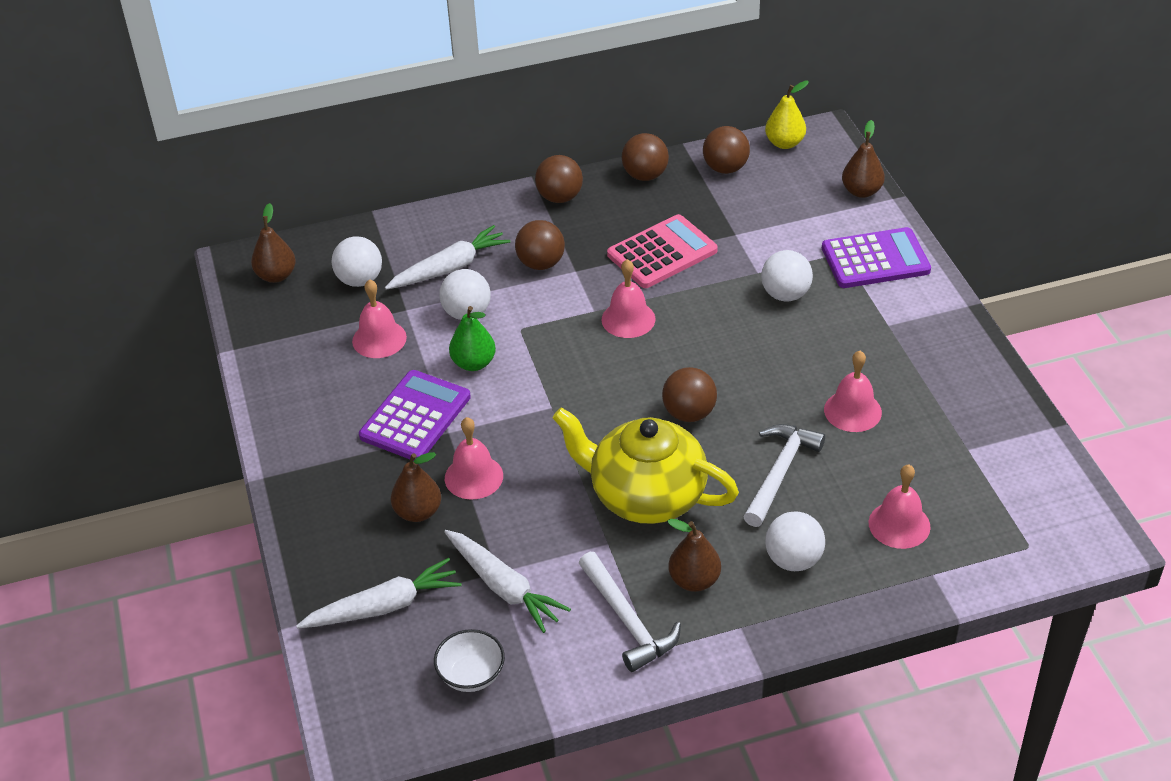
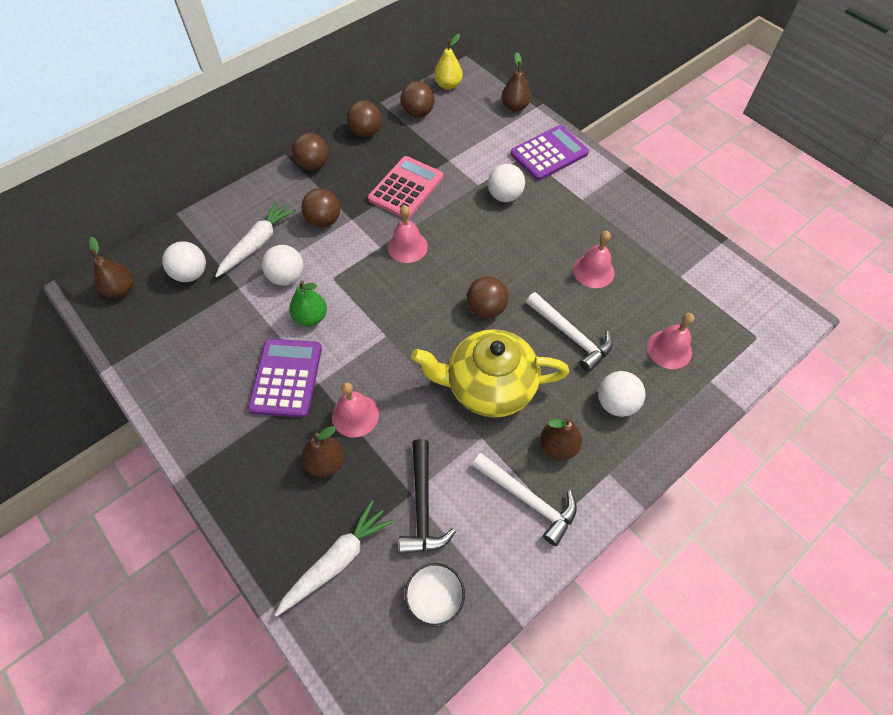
camera: 25 degrees left, 15 degrees up
pink bell [352,279,407,358] -> none
white carrot [444,530,571,633] -> black hammer [399,439,456,554]
white hammer [743,424,825,527] -> white hammer turned 135 degrees clockwise [526,292,613,372]

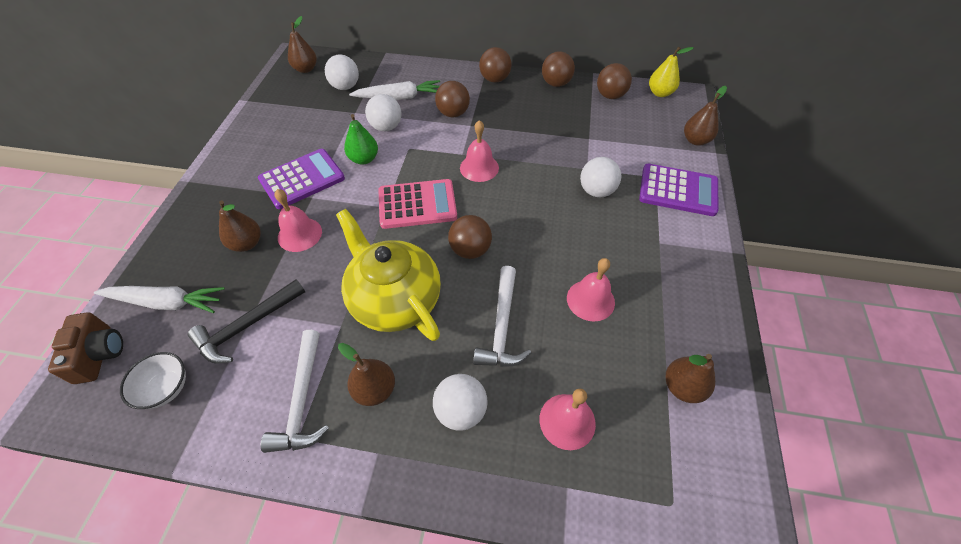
camera: 50 degrees right, 5 degrees down
pink calculator [368,156,443,219] -> pink calculator moved to [378,179,457,229]
none -> brown camera [48,312,123,384]
none -> brown pear [666,354,715,403]

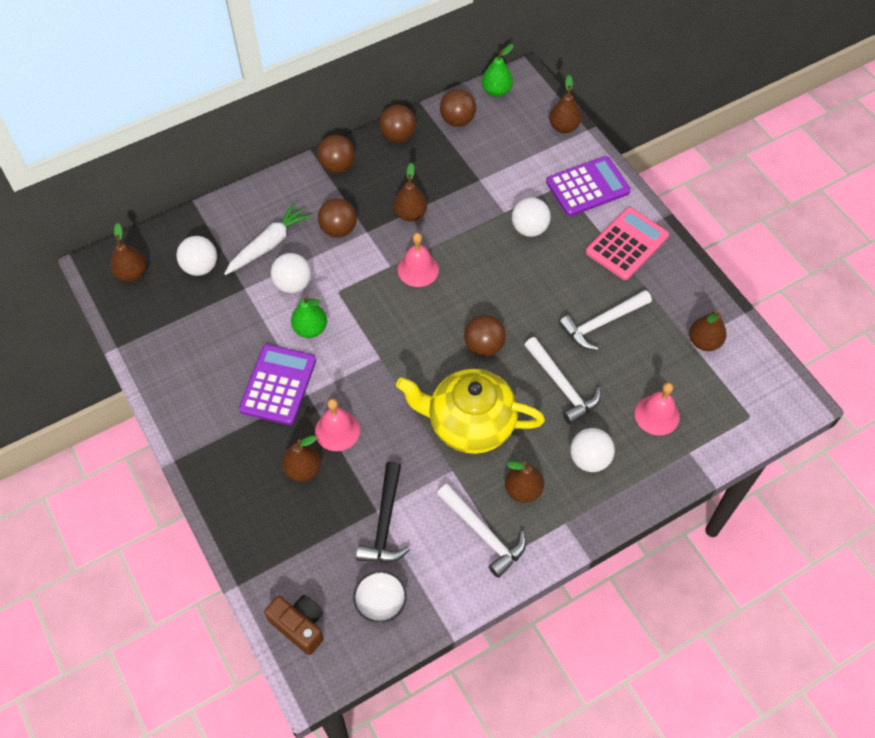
camera: 40 degrees left, 5 degrees up
white carrot [94,286,225,313] -> none
pink calculator [378,179,457,229] -> pink calculator moved to [586,207,669,280]
pink bell [567,258,615,321] -> white hammer [559,290,652,350]
yellow pear [649,47,694,97] -> green pear [482,44,514,97]
none -> brown pear [393,163,427,221]

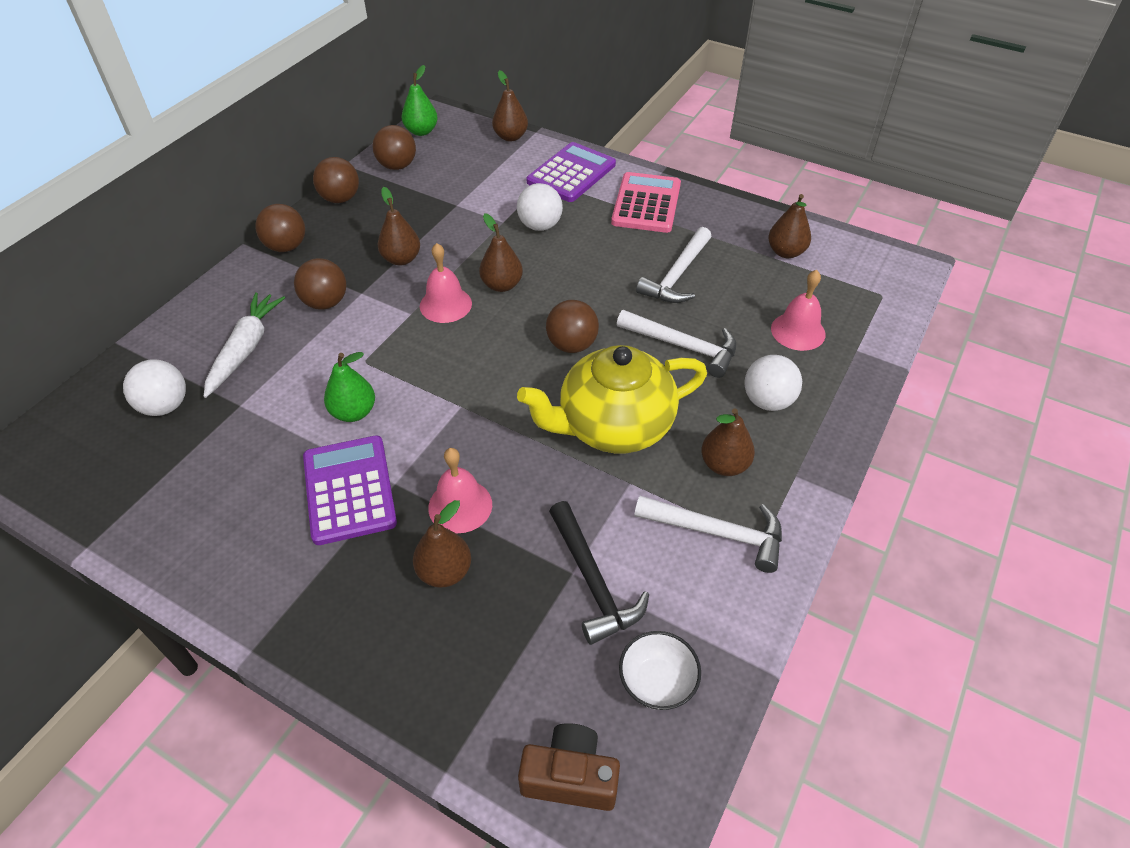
camera: 30 degrees left, 10 degrees down
brown pear [111,223,147,282] -> brown pear moved to [479,213,523,292]
white ball [271,253,311,293] -> none

